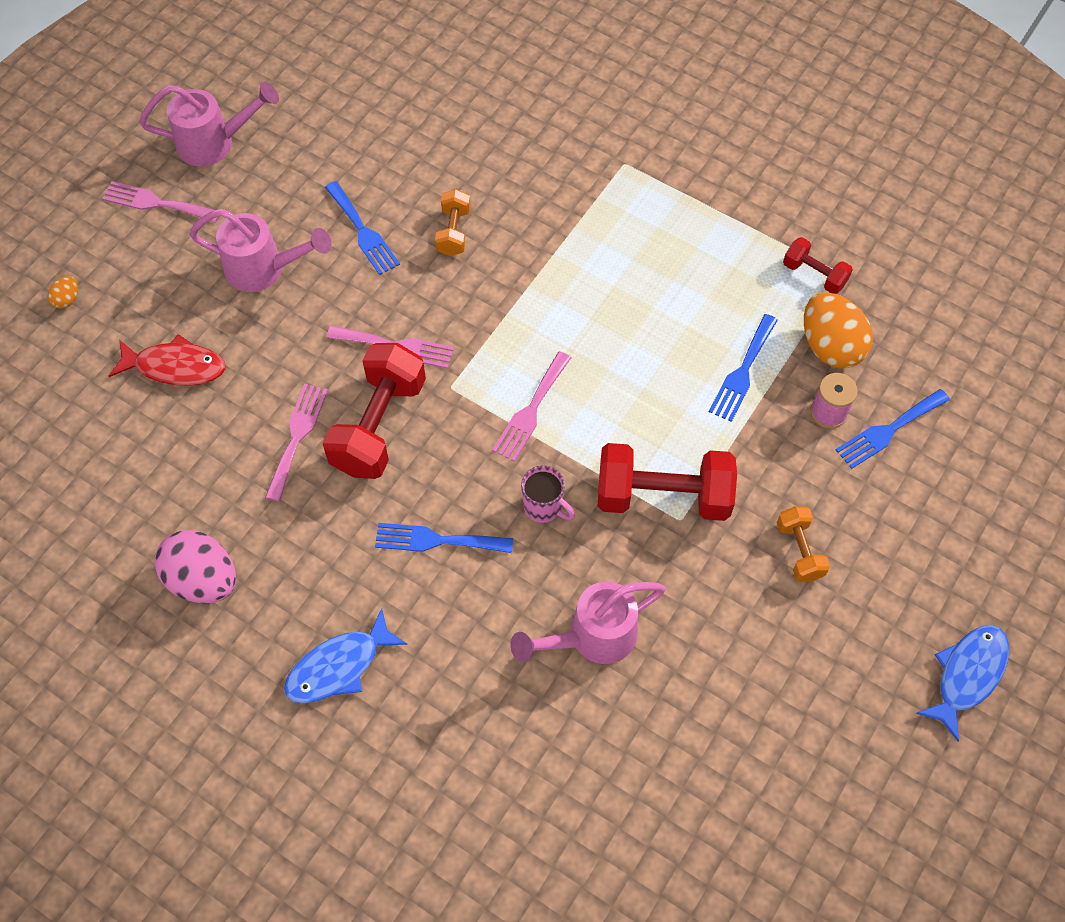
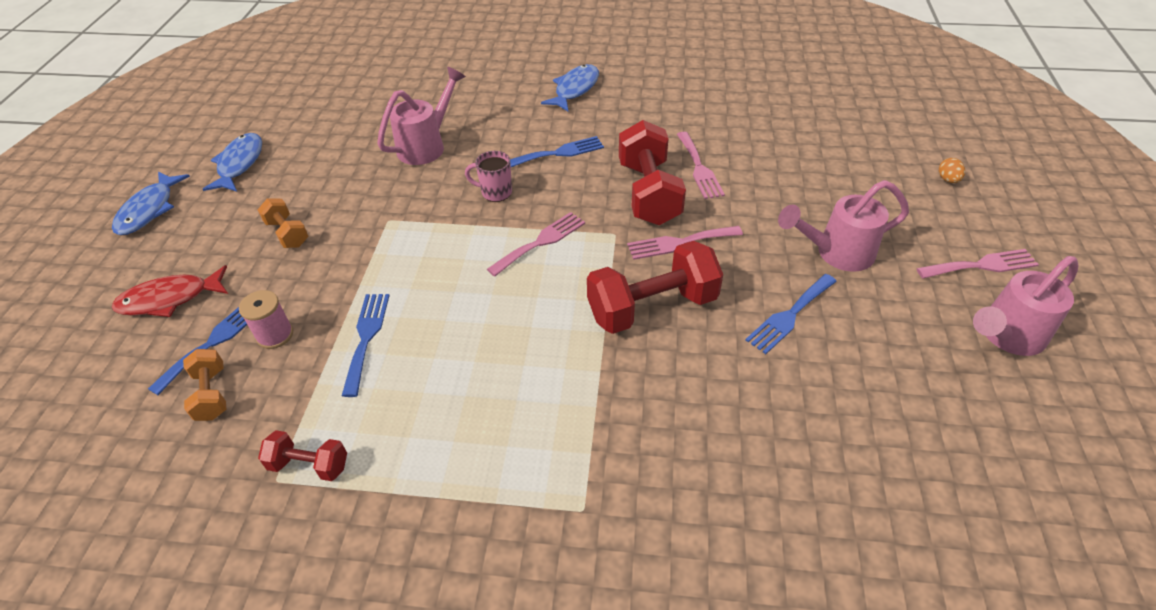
camera: 155 degrees right, 15 degrees down
red fish [109,334,226,386] -> red fish moved to [112,265,228,317]
pink egg [154,530,236,603] -> none
blue fork [325,181,400,275] -> blue fork turned 75 degrees counterclockwise [745,274,837,354]
orange dumbbell [435,189,470,256] -> orange dumbbell moved to [183,349,226,421]
pink fork [492,351,571,462] -> pink fork turned 45 degrees clockwise [487,212,585,276]
red dumbbell [598,443,737,521] -> red dumbbell moved to [587,241,723,334]
orange egg [804,292,873,369] -> none
none -> blue fish [202,133,262,191]

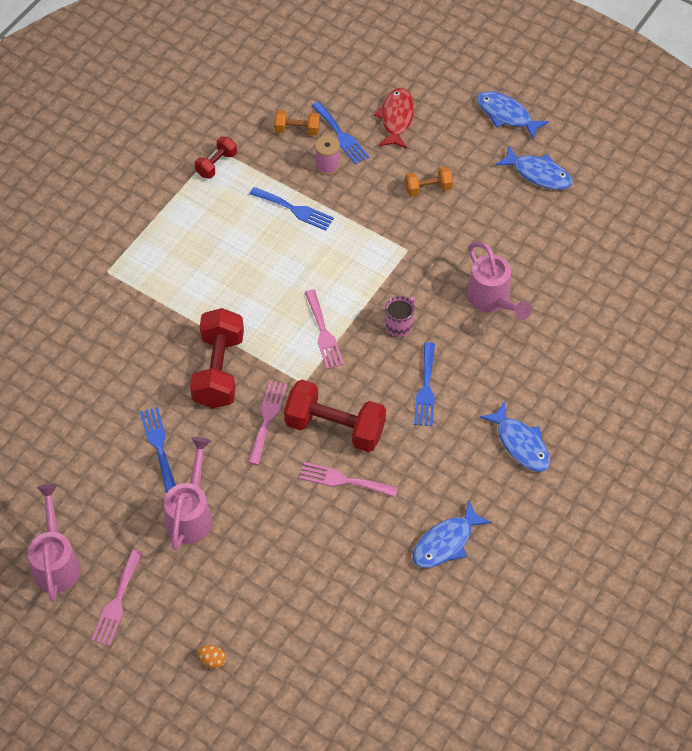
camera: 115 degrees right, 10 degrees up
none -> blue fish [413,501,492,568]

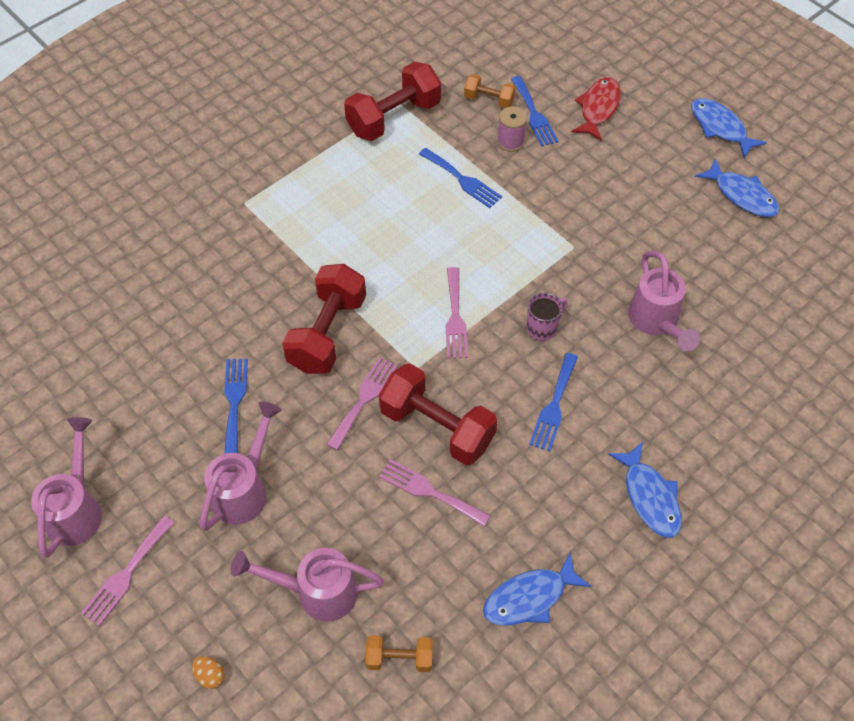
camera: 15 degrees right, 0 degrees up
red dumbbell [195,136,237,178] -> red dumbbell [344,62,441,141], size x1.91
orange dumbbell [405,167,453,197] -> orange dumbbell moved to [365,635,433,672]
none -> pink watering can [231,548,384,622]

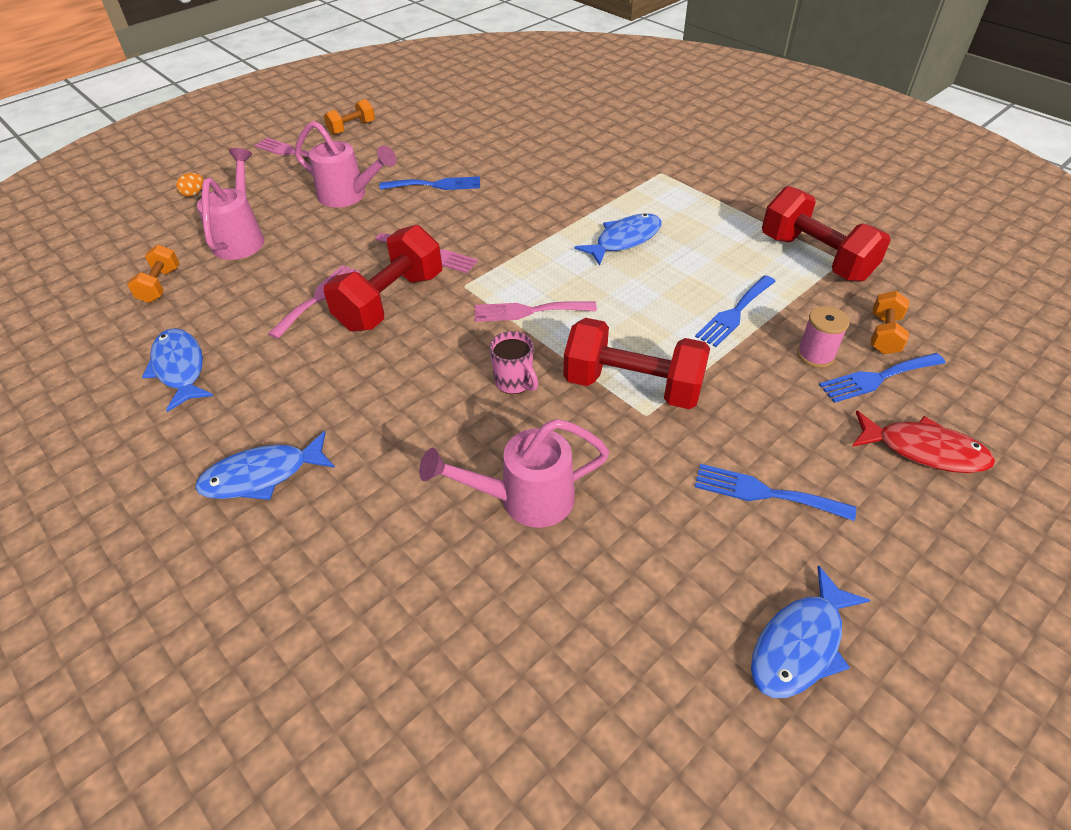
camera: 90 degrees right, 10 degrees down
pink watering can [31,417,102,558] -> orange dumbbell [324,99,375,135]
red dumbbell [282,264,366,374] -> red dumbbell moved to [564,318,710,409]
blue fork [529,353,578,451] -> blue fork moved to [695,464,856,521]
blue fish [691,98,767,158] -> blue fish moved to [575,213,662,266]

